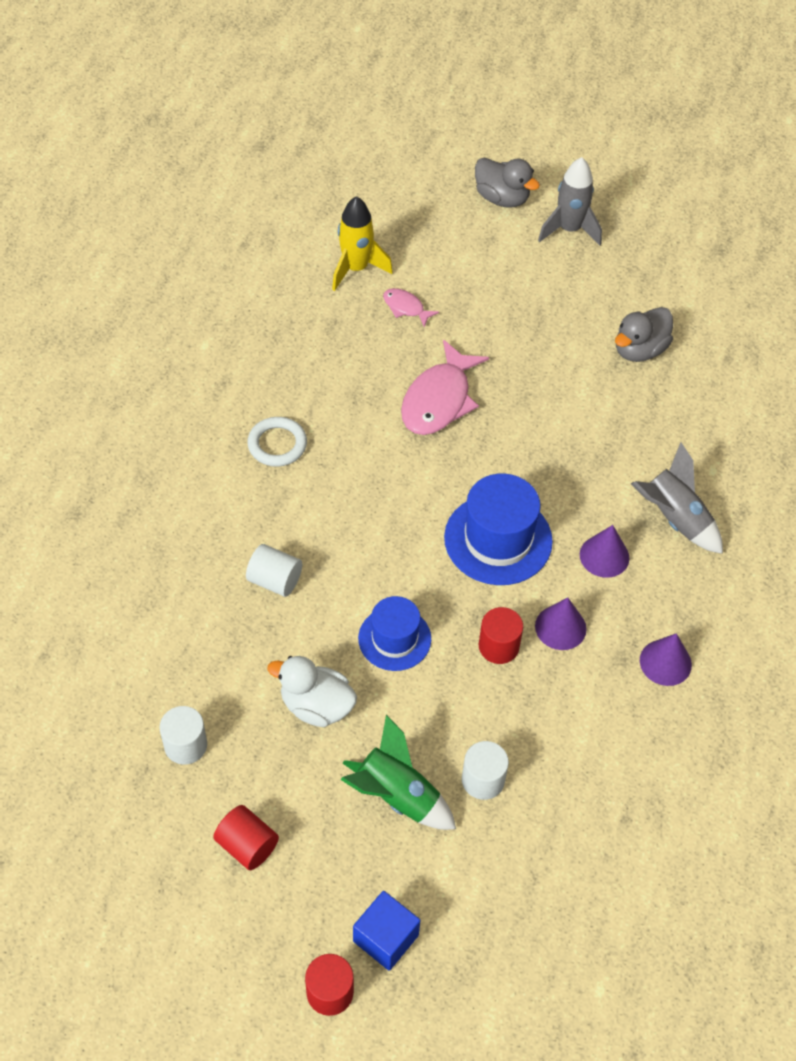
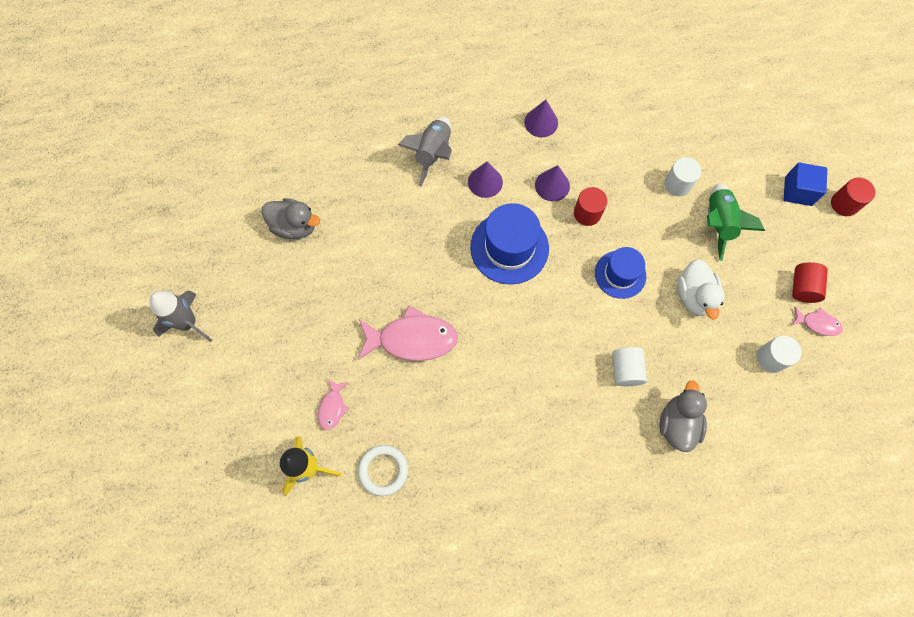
camera: 115 degrees left, 15 degrees up
white ring [247,417,307,467] -> white ring moved to [358,445,408,496]
grey duck [475,158,540,208] -> grey duck moved to [660,380,707,452]
none -> pink fish [792,306,843,336]

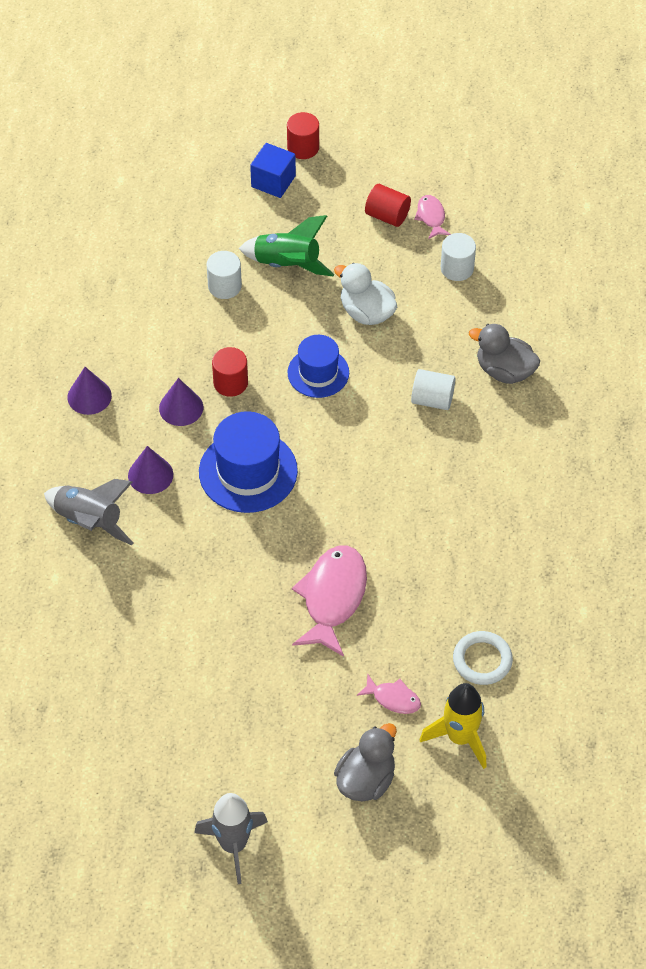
camera: 75 degrees left, 15 degrees down
grey duck [261,198,320,239] -> grey duck moved to [334,723,397,801]
white duck [677,259,725,320] -> white duck turned 150 degrees counterclockwise [334,263,397,325]
pink fish [792,306,843,336] -> pink fish turned 45 degrees counterclockwise [414,195,451,239]

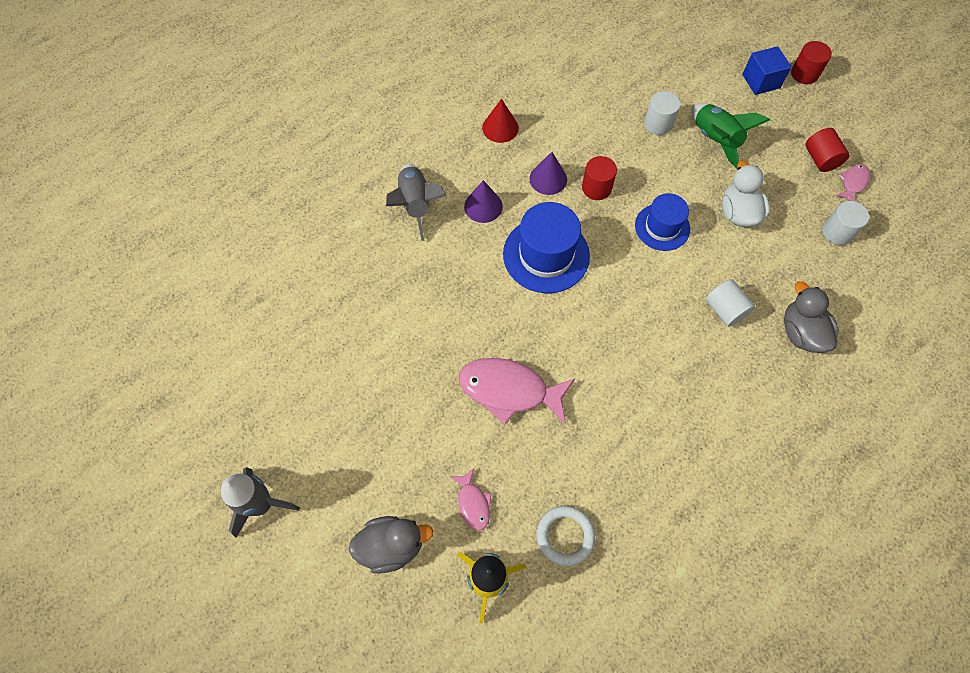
camera: 45 degrees right, 10 degrees up
purple cone [67,367,112,415] -> red cone [482,99,519,143]
pink fish [292,546,367,657] -> pink fish turned 135 degrees counterclockwise [459,358,575,425]

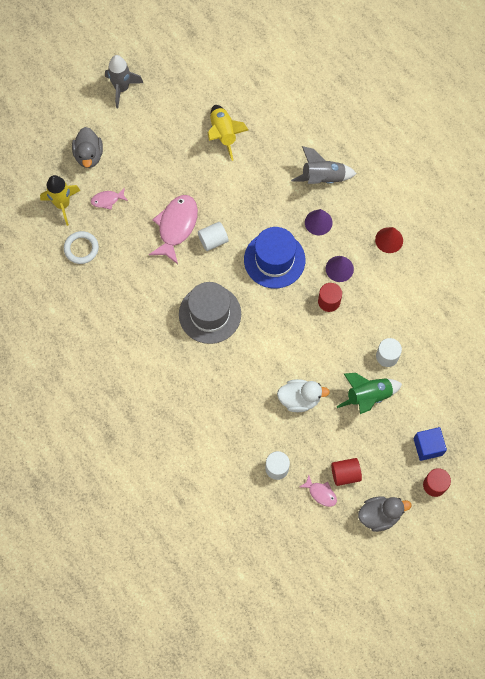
camera: 95 degrees right, 5 degrees up
blue hat [635,193,690,251] -> none
white cylinder [706,279,755,327] -> white cylinder moved to [198,222,229,251]
grey duck [784,281,839,353] -> grey duck moved to [358,496,412,532]
none -> grey hat [179,282,241,344]
none -> yellow rocket [208,105,249,161]

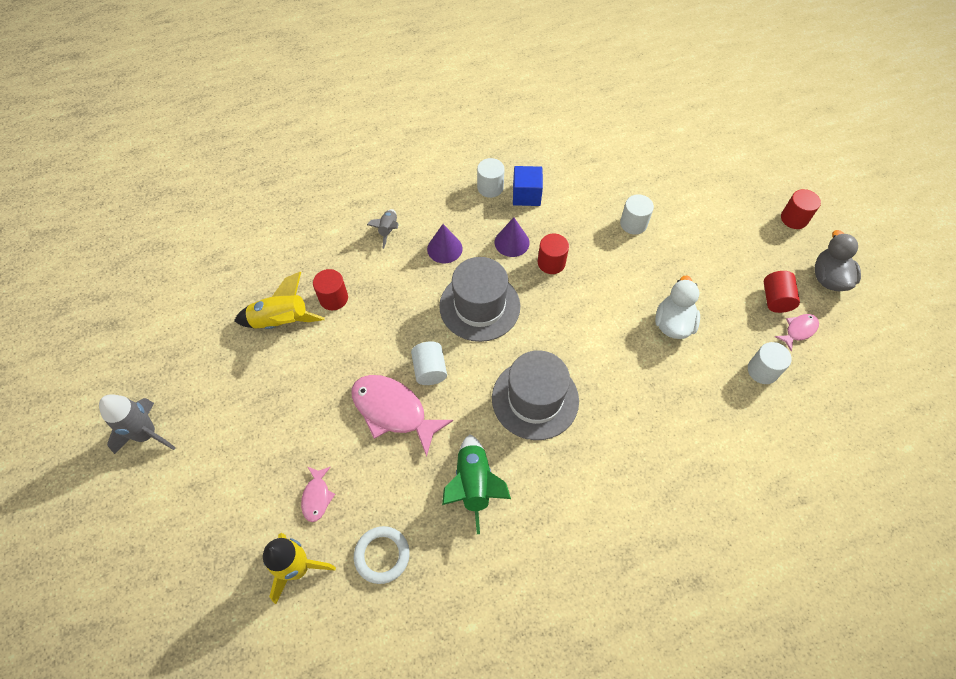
camera: 75 degrees left, 10 degrees down
grey duck [72,127,103,168] -> none
blue hat [244,227,305,289] -> grey hat [439,257,520,342]
grey rocket [291,146,357,184] -> grey rocket [367,209,399,249], size x0.59
green rocket [337,373,402,414] -> green rocket moved to [442,434,511,534]
red cone [375,227,403,253] -> white cylinder [477,158,505,198]
blue cube [413,427,447,461] -> blue cube moved to [513,166,543,206]
none -> red cylinder [313,269,348,310]

